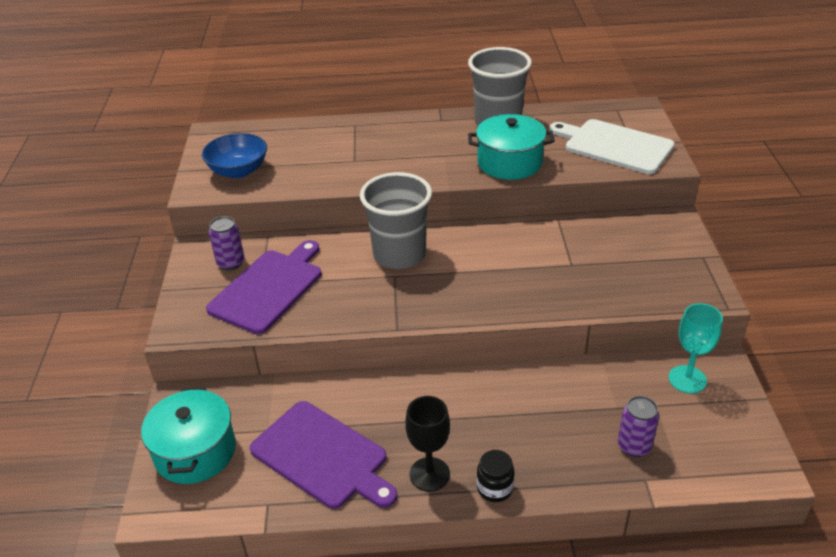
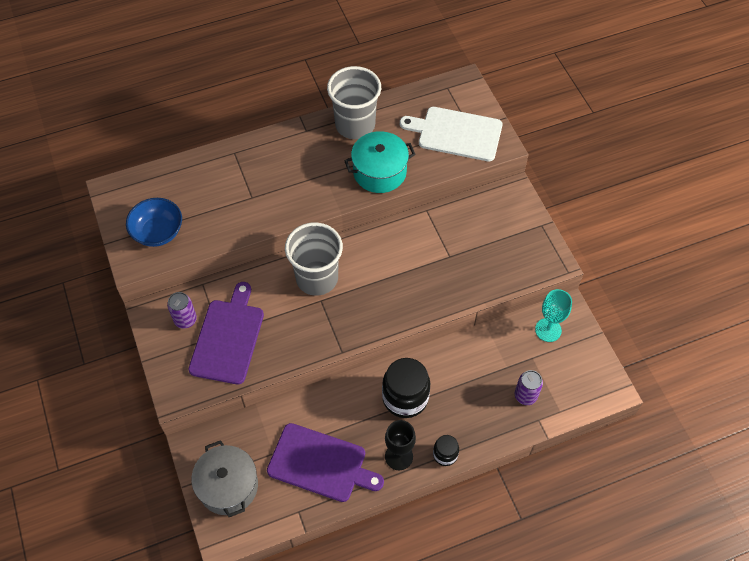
camera: 20 degrees left, 20 degrees up
turquoise pot [141,387,236,484] -> grey pot [191,440,258,517]
none -> black jar [382,358,430,418]

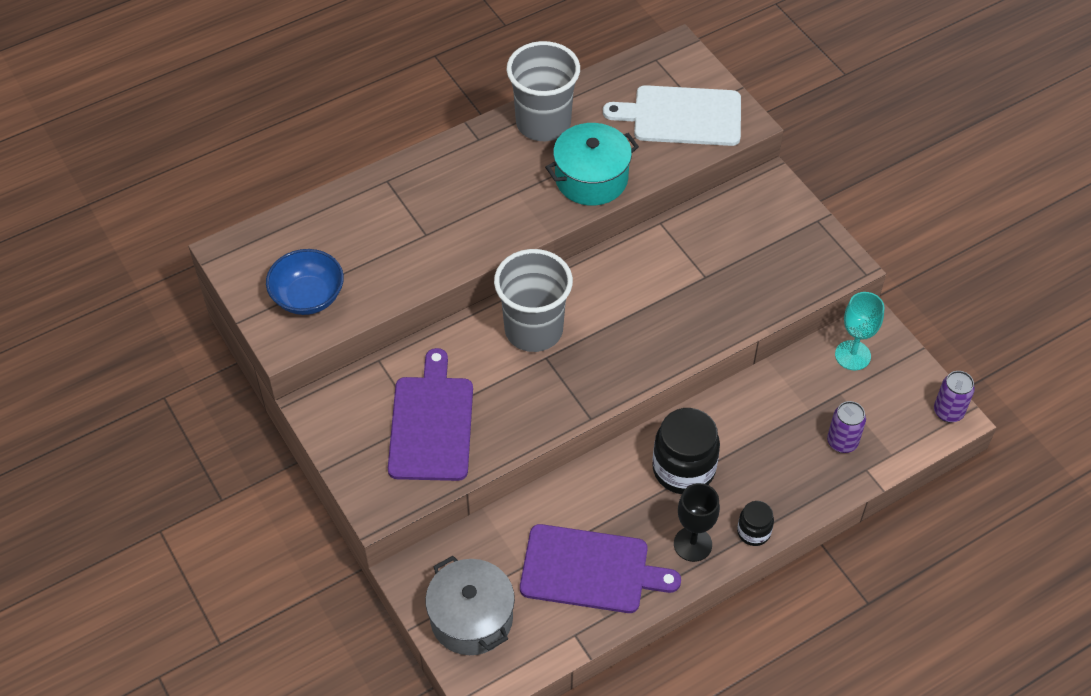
camera: 10 degrees left, 5 degrees down
purple can [167,292,197,329] -> purple can moved to [934,371,975,422]

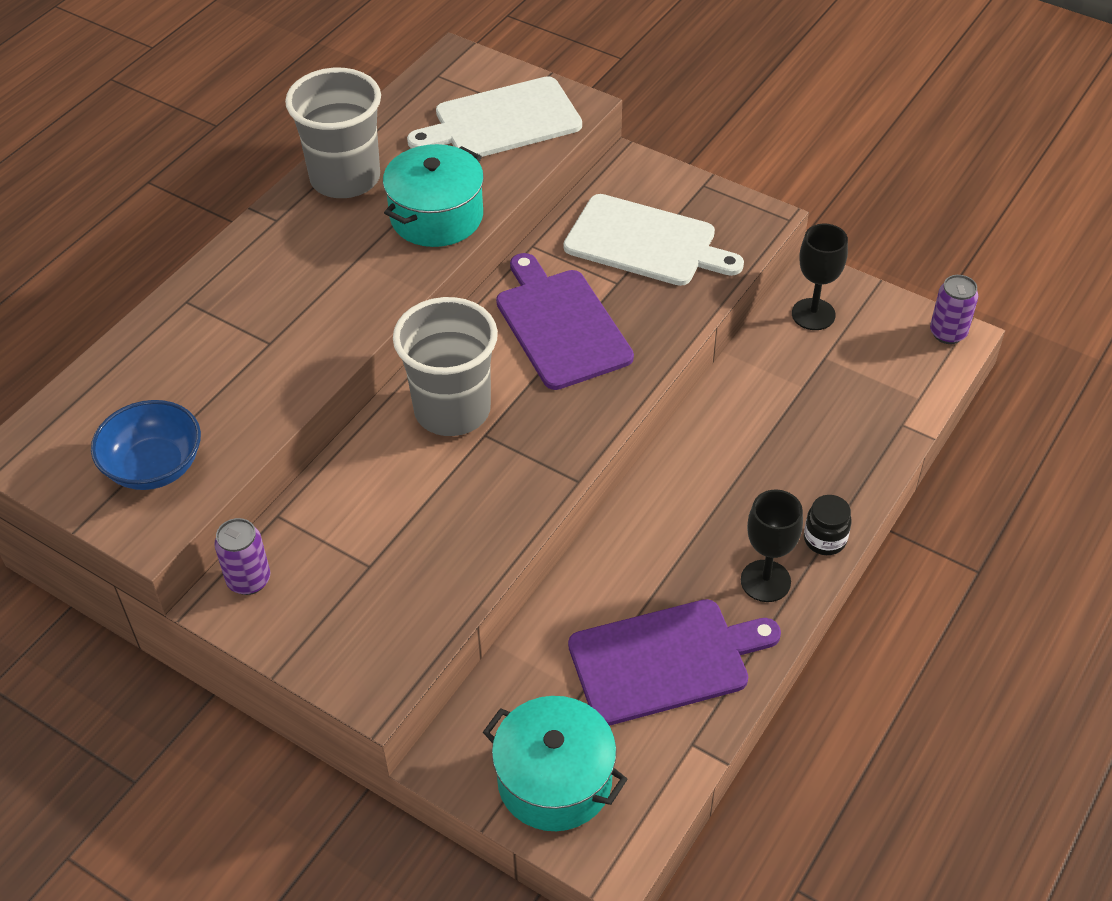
camera: 25 degrees left, 5 degrees down
purple cutting board [388,348,473,481] -> purple cutting board moved to [496,253,634,390]
grey pot [425,556,515,655] -> turquoise pot [483,696,628,831]
black jar [652,408,720,494] -> none
purple can [827,401,866,453] -> purple can moved to [214,518,270,595]
turquoise goblet [835,292,884,370] -> black goblet [792,224,848,330]
none -> white cutting board [563,194,744,286]

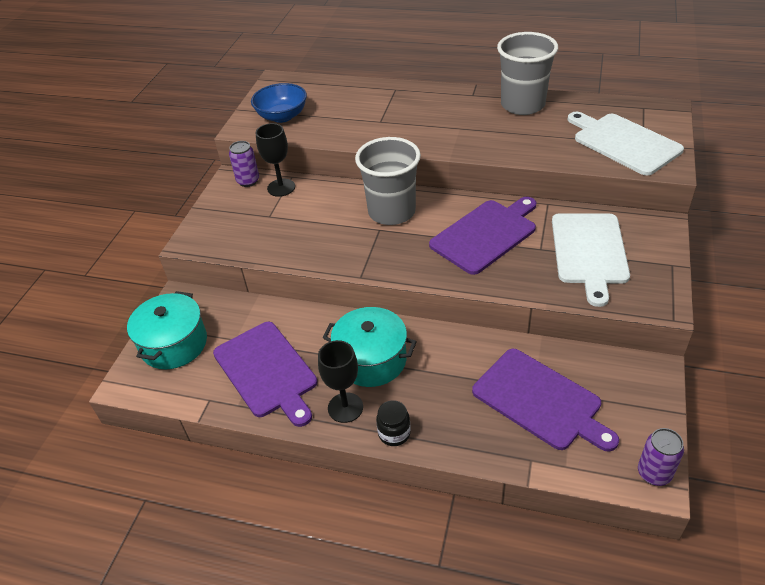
camera: 75 degrees right, 5 degrees down
turquoise pot [383,144,484,247] -> turquoise pot moved to [323,307,417,387]
black goblet [792,224,848,330] -> black goblet moved to [256,123,295,197]
none -> purple cutting board [472,349,619,452]

